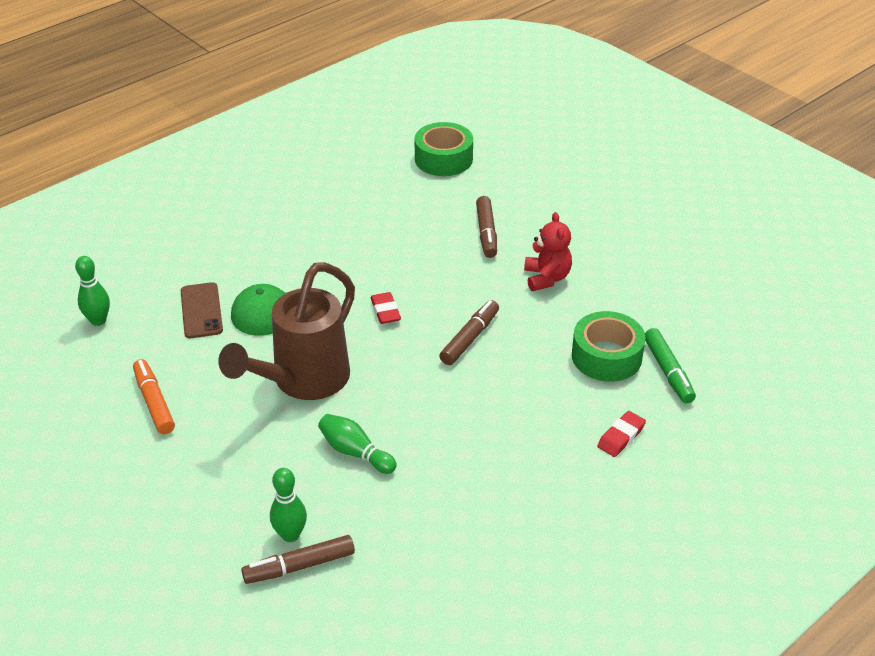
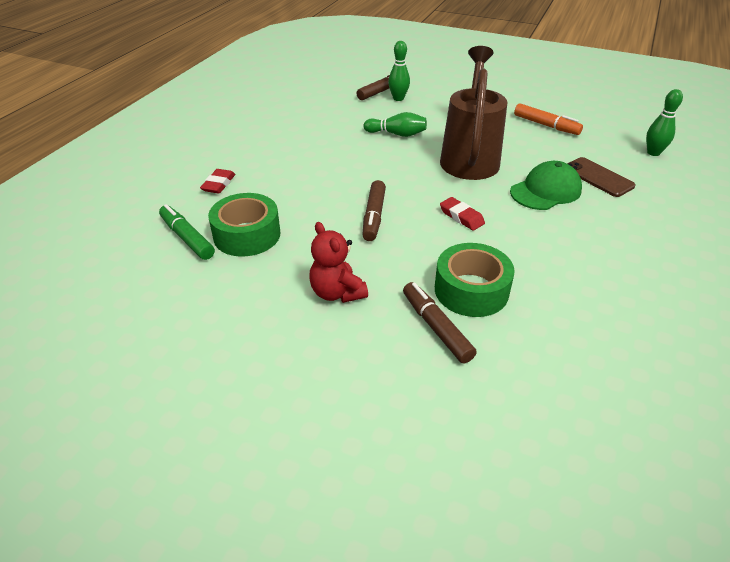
camera: 155 degrees right, 0 degrees up
green tape [414,122,473,176] -> green tape moved to [435,243,515,317]

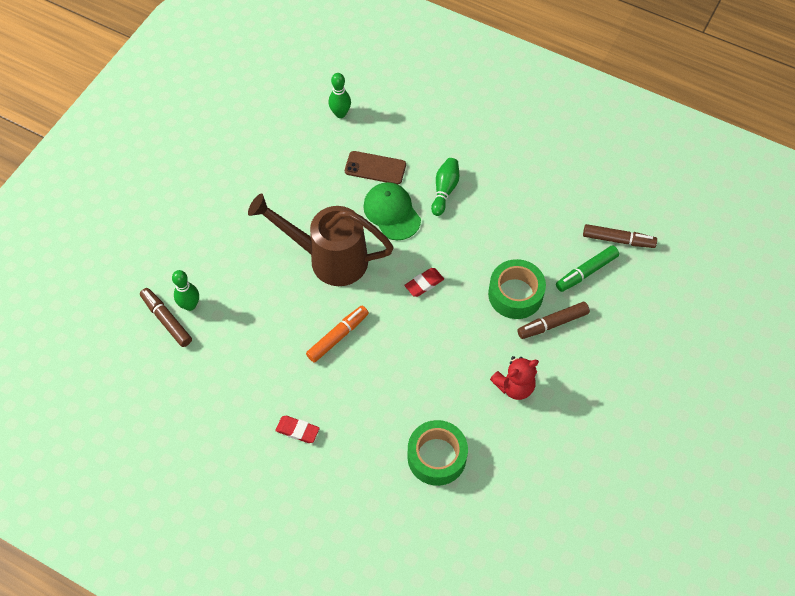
camera: 85 degrees left, 20 degrees up
green marker [159,204,215,260] -> green marker moved to [556,246,619,292]
red eraser [200,169,235,194] -> red eraser moved to [275,416,320,443]
brown marker [362,180,386,241] -> brown marker moved to [583,224,657,248]
green bowling pin [364,112,427,137] -> green bowling pin moved to [431,158,459,216]
orange marker [514,103,583,135] -> orange marker moved to [306,306,369,363]
brown phone [567,157,636,197] -> brown phone turned 45 degrees clockwise [345,151,406,184]

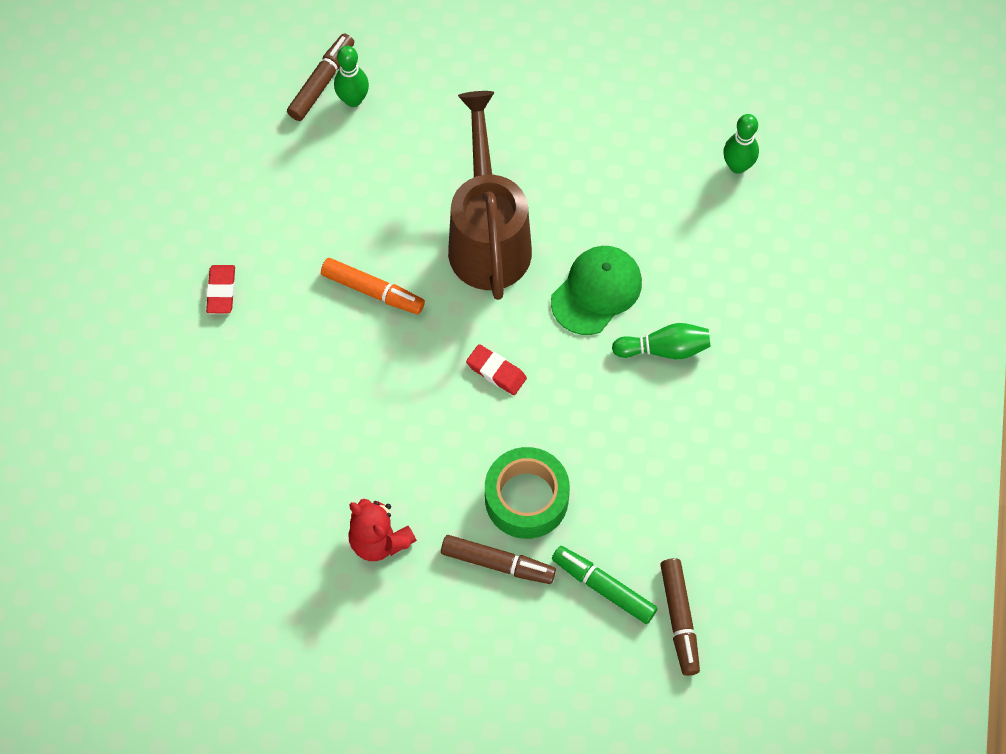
camera: 70 degrees right, 5 degrees up
brown phone [345,151,406,184] -> none
green tape [407,420,468,486] -> none
brown marker [517,302,590,339] -> brown marker turned 150 degrees clockwise [441,535,556,584]

